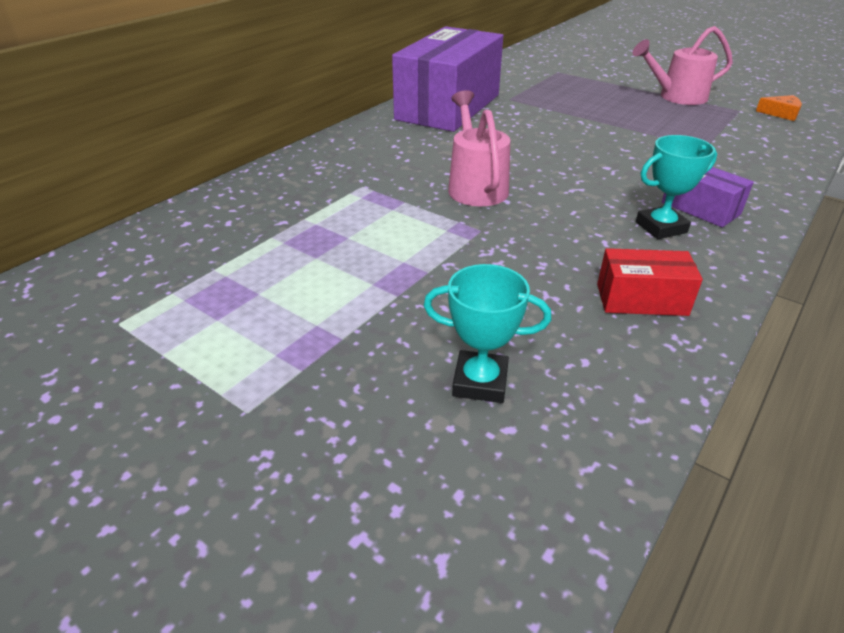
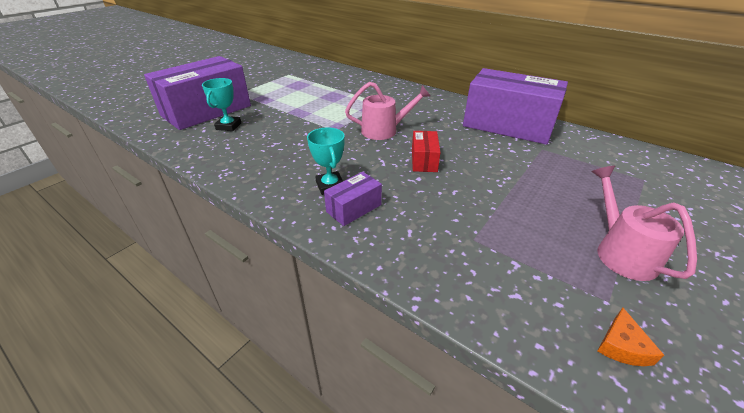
camera: 90 degrees right, 0 degrees up
red box [597,248,703,316] -> red box moved to [412,131,441,172]
none -> purple box [144,56,251,130]

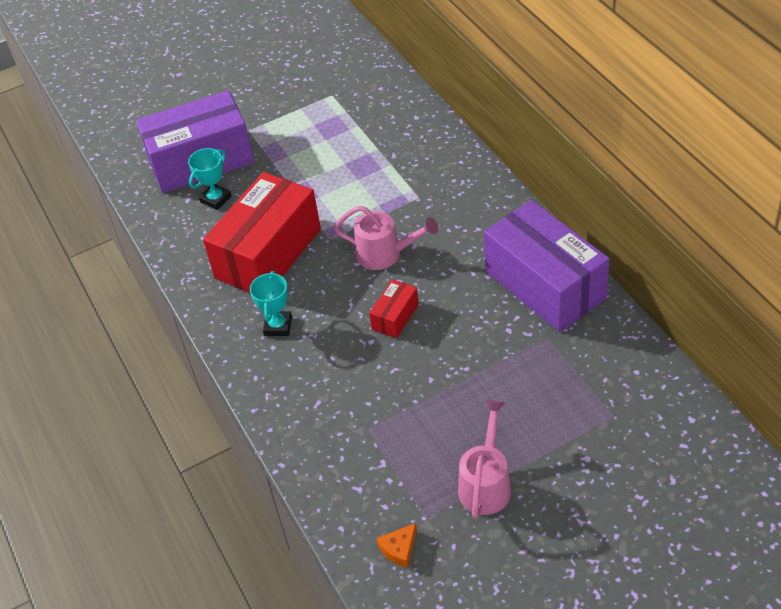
camera: 30 degrees right, 10 degrees up
purple box [324,172,382,226] -> none
none -> red box [203,172,321,293]

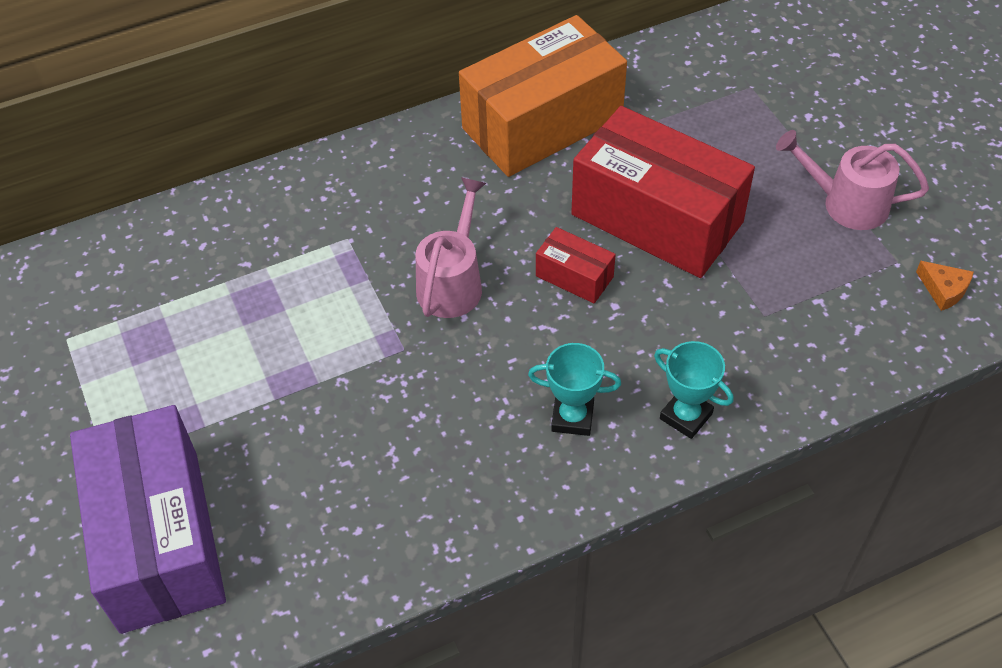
camera: 90 degrees left, 5 degrees up
turquoise trophy [188,148,231,210] -> turquoise trophy moved to [654,341,734,439]
red box [203,172,321,293] -> red box moved to [571,106,755,278]
purple box [484,200,610,332] -> orange box [459,15,627,177]

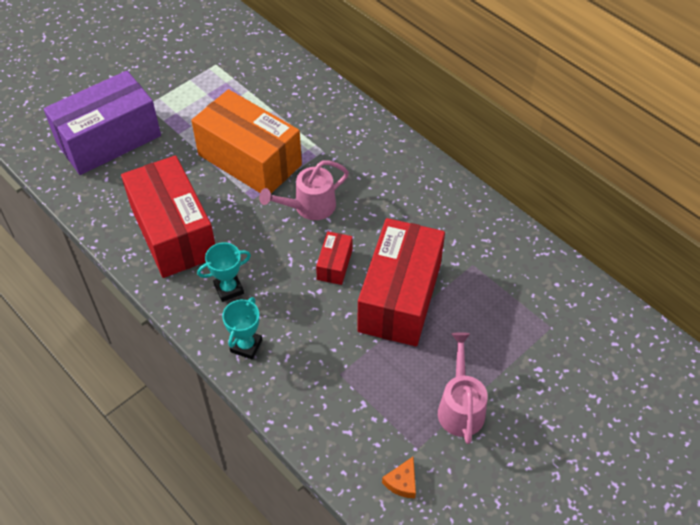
camera: 70 degrees right, 0 degrees up
pink watering can [416,177,486,318] -> pink watering can turned 150 degrees clockwise [259,160,349,220]
orange box [459,15,627,177] -> orange box moved to [191,89,302,193]
turquoise trophy [528,343,621,436] -> turquoise trophy turned 75 degrees clockwise [197,242,251,302]
none -> red box [121,155,215,278]

